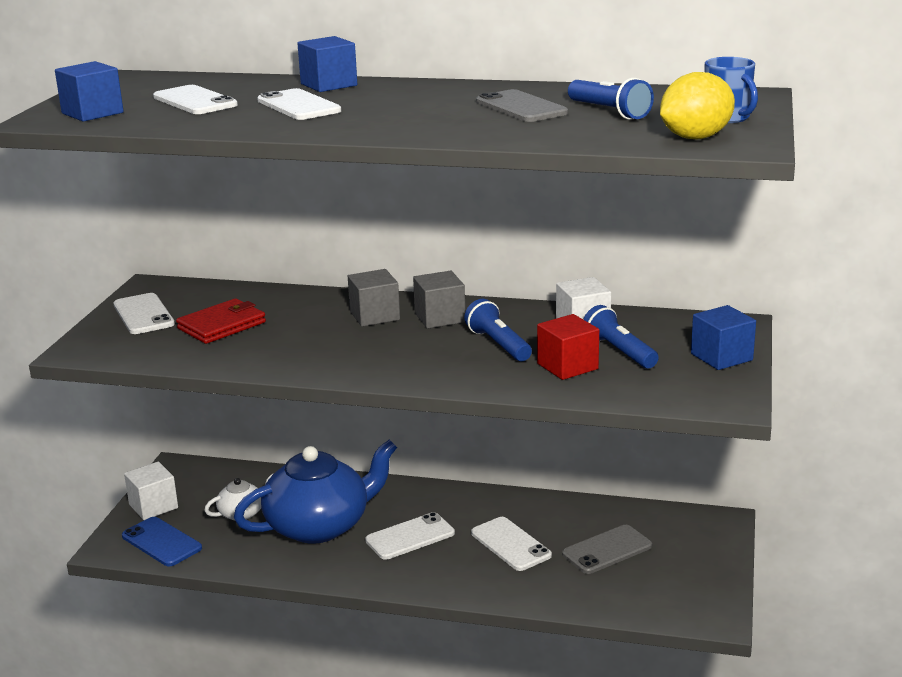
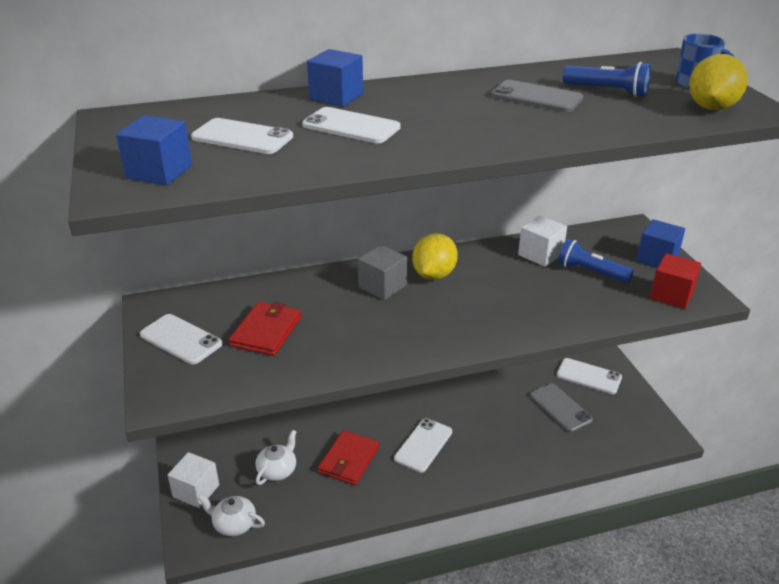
camera: 30 degrees left, 10 degrees up
blue phone [122,517,202,567] -> white teapot [198,494,265,536]
blue teapot [234,440,397,543] -> red wallet [318,430,379,485]
grey cube [413,271,465,329] -> yellow lemon [412,233,458,280]
blue flashlight [464,299,532,361] -> none
white phone [471,517,552,571] -> white phone moved to [556,358,622,394]
red cube [537,314,599,380] -> red cube moved to [650,253,701,309]
grey phone [562,525,652,574] -> grey phone turned 60 degrees counterclockwise [530,383,593,432]

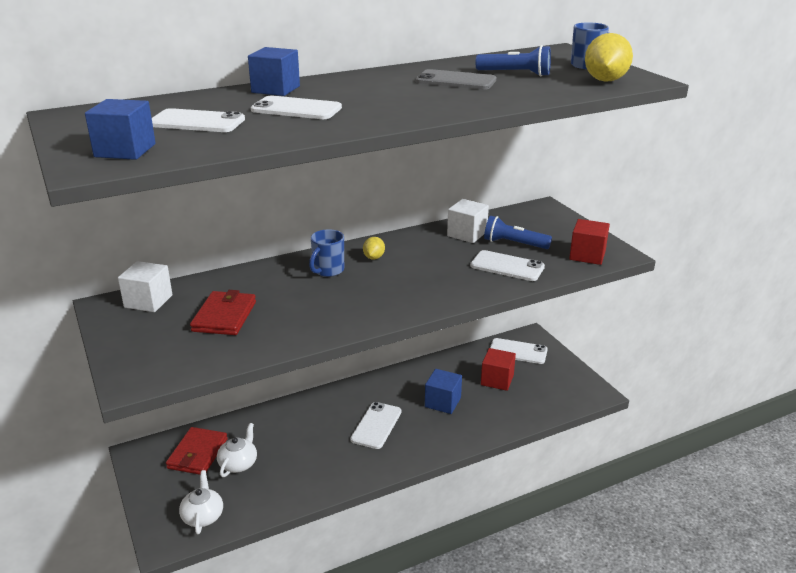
camera: 10 degrees left, 5 degrees down
white phone [140,314,222,365] -> white phone moved to [470,250,545,281]
white cube [168,452,219,508] -> white cube moved to [118,261,173,312]
white teapot [198,494,265,536] -> white teapot turned 75 degrees clockwise [179,470,223,534]
red wallet [318,430,379,485] -> red wallet moved to [166,427,228,475]
grey cube [358,245,407,300] -> blue mug [309,229,344,277]
yellow lemon [412,233,458,280] -> yellow lemon [363,237,385,259], size x0.54
grey phone [530,383,593,432] -> red cube [481,348,516,391]
blue cube [636,219,685,268] -> blue cube moved to [425,369,462,414]

